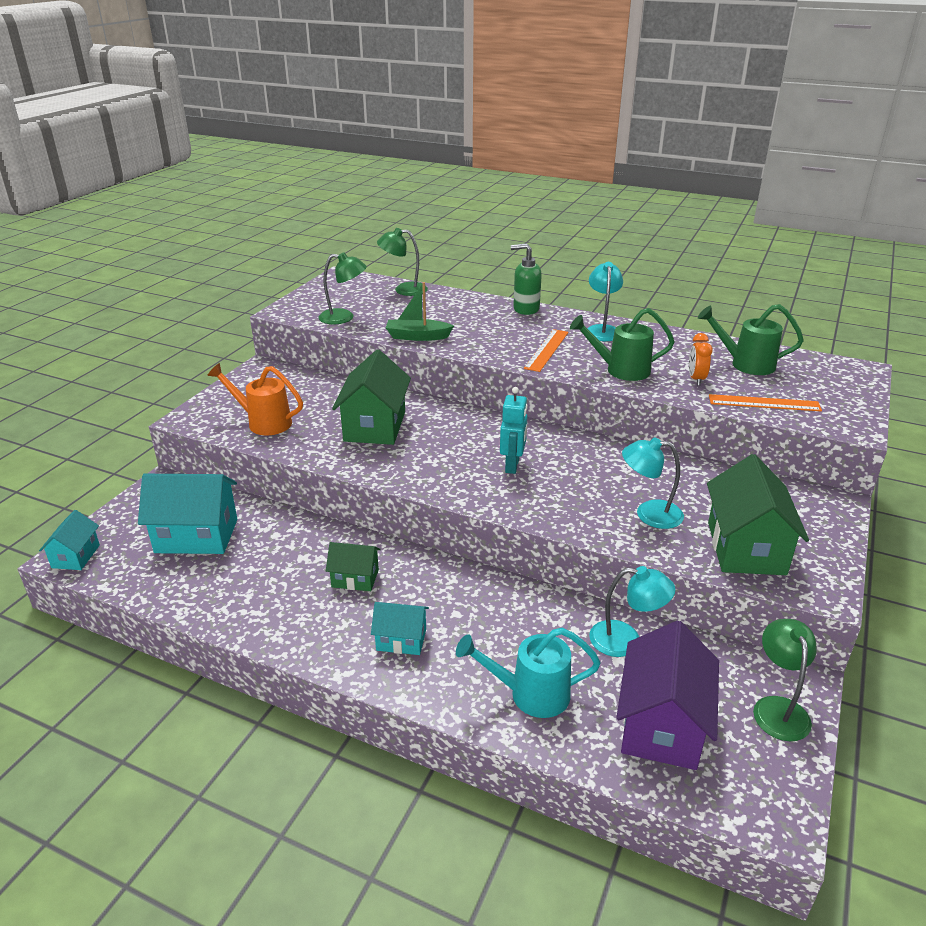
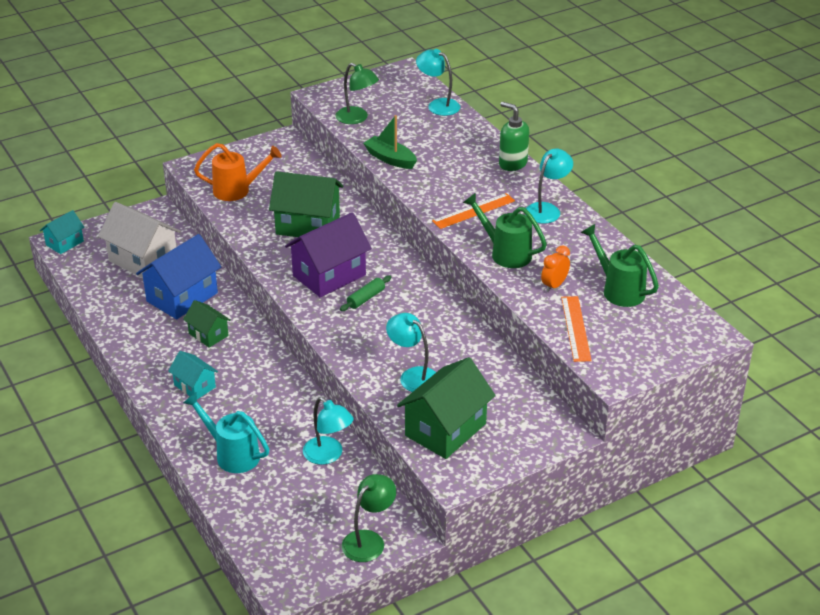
camera: 35 degrees right, 5 degrees up
turquoise house [138,474,237,554] -> white house [98,202,181,278]
orange watering can [207,363,303,435] -> orange watering can turned 120 degrees clockwise [194,143,282,201]
green house [332,349,411,445] -> green house turned 60 degrees clockwise [269,171,343,237]
green lamp [377,228,428,296] -> turquoise lamp [416,49,460,116]
turquoise robot [500,387,528,474] -> green rolling pin [340,275,391,311]
purple house [616,621,719,770] -> purple house moved to [285,212,372,297]
orange ruler [709,394,822,411] -> orange ruler turned 45 degrees clockwise [561,296,592,362]
none -> blue house [136,234,221,319]

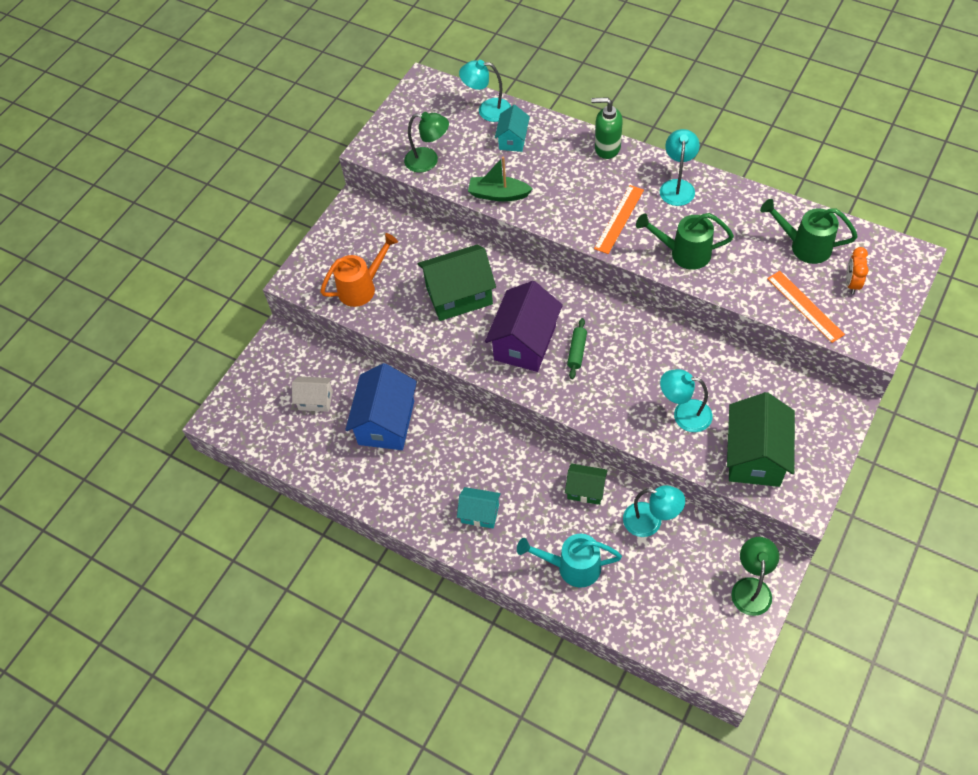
camera: 25 degrees left, 20 degrees up
turquoise house [40,210,85,254] -> turquoise house moved to [495,105,530,152]
white house [98,202,181,278] -> white house [292,376,333,412], size x0.55
green house [183,300,231,348] -> green house moved to [565,463,608,505]
orange clock [541,245,570,292] -> orange clock moved to [846,247,869,294]

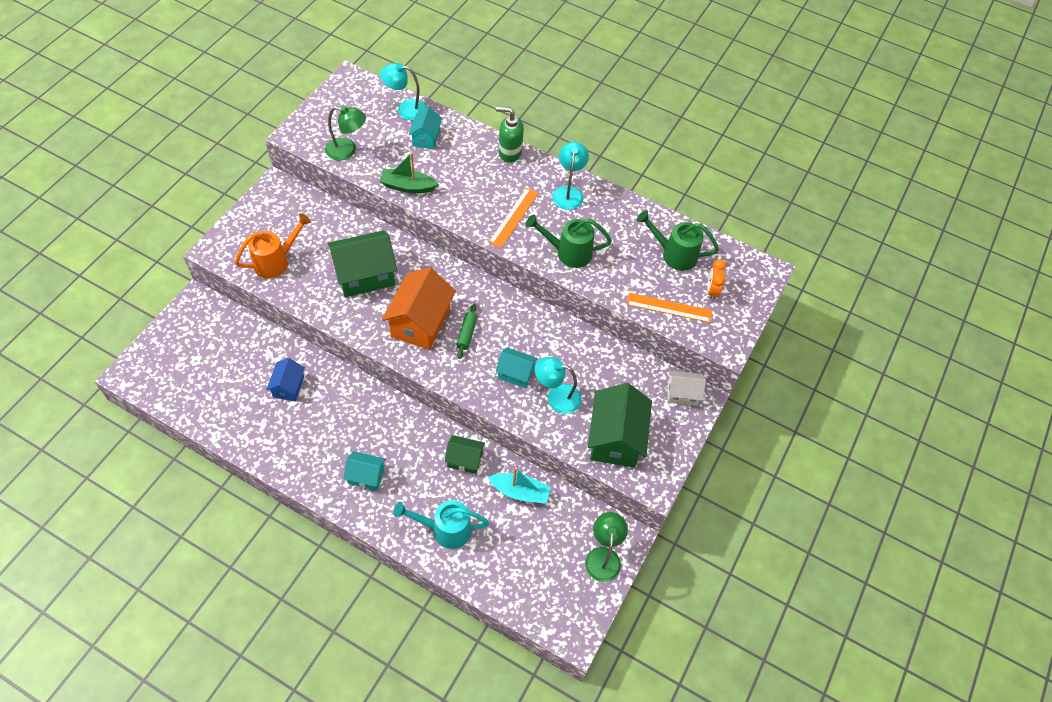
camera: 10 degrees left, 0 degrees up
white house [292,376,333,412] -> white house moved to [668,370,706,406]
blue house [345,363,417,450] -> blue house [266,358,305,401], size x0.55
purple house [485,281,563,372] -> orange house [382,267,456,350]
turquoise lamp [623,485,685,537] -> turquoise boat [488,467,551,504]
orange ruler [767,271,845,343] -> orange ruler turned 45 degrees counterclockwise [627,293,712,323]
none -> turquoise house [496,347,538,388]

